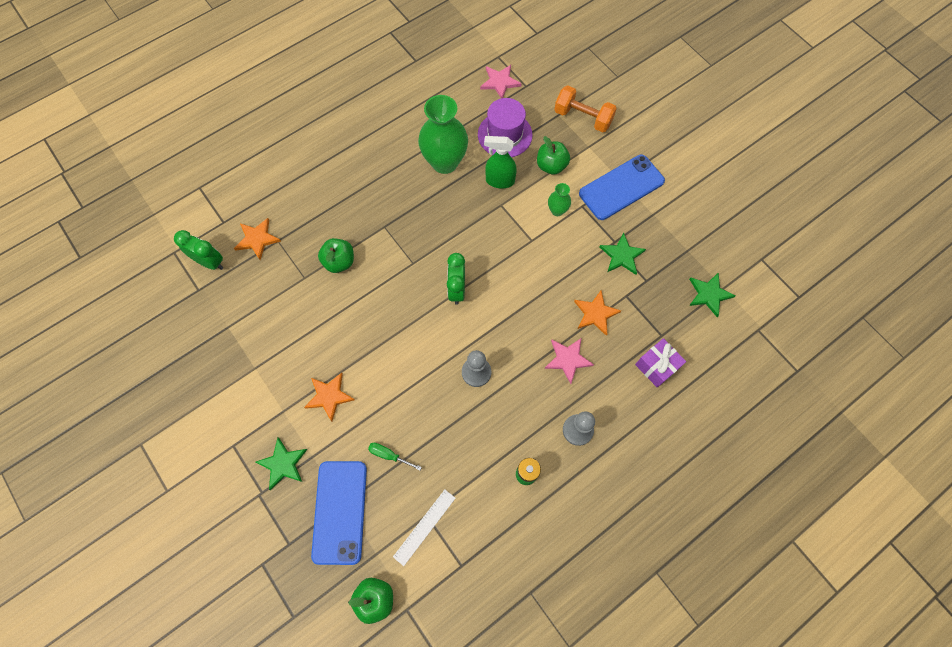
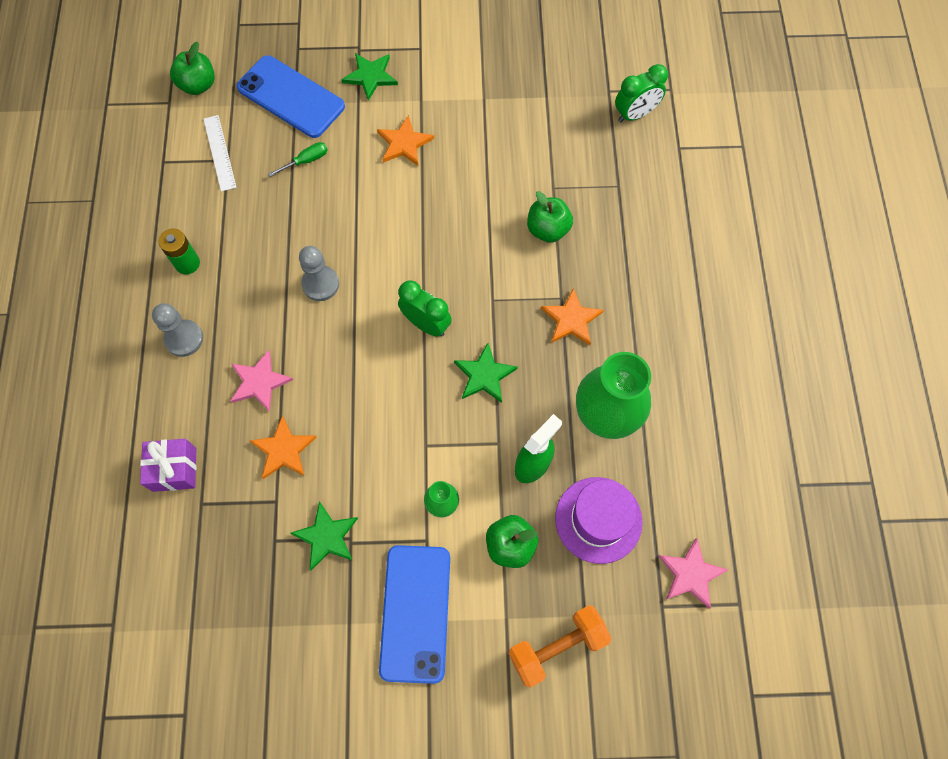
camera: 125 degrees right, 0 degrees up
orange star [234,218,281,260] -> orange star moved to [541,288,604,345]
green star [689,272,736,317] -> green star moved to [454,343,518,403]

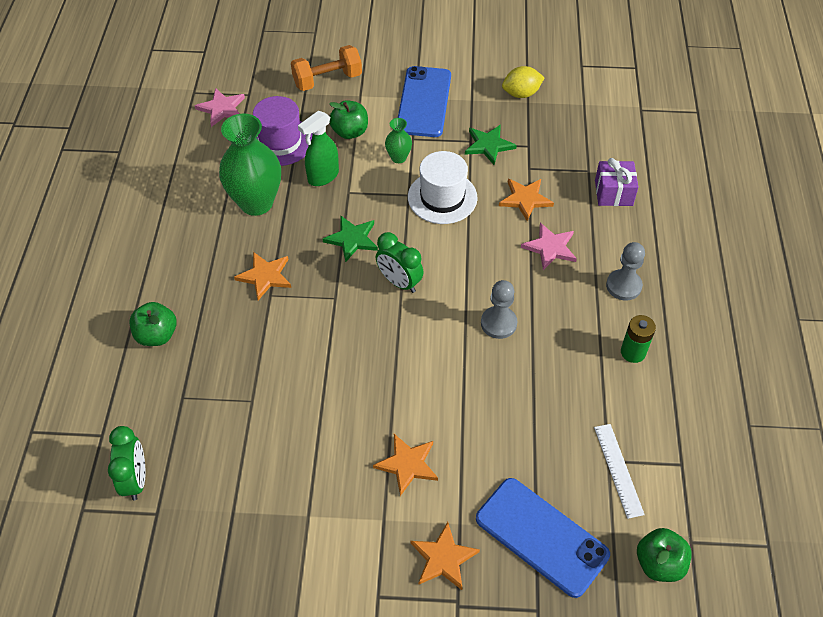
camera: 175 degrees left, 15 degrees down
green screwdriver [268,142,328,177] -> none
green star [341,53,398,101] -> orange star [410,522,480,590]
green apple [527,191,573,243] -> green apple moved to [129,302,177,346]
green clock [615,64,668,123] -> green clock turned 105 degrees clockwise [108,426,146,501]
none -> white hat [408,151,478,224]
none -> yellow lemon [502,66,545,98]

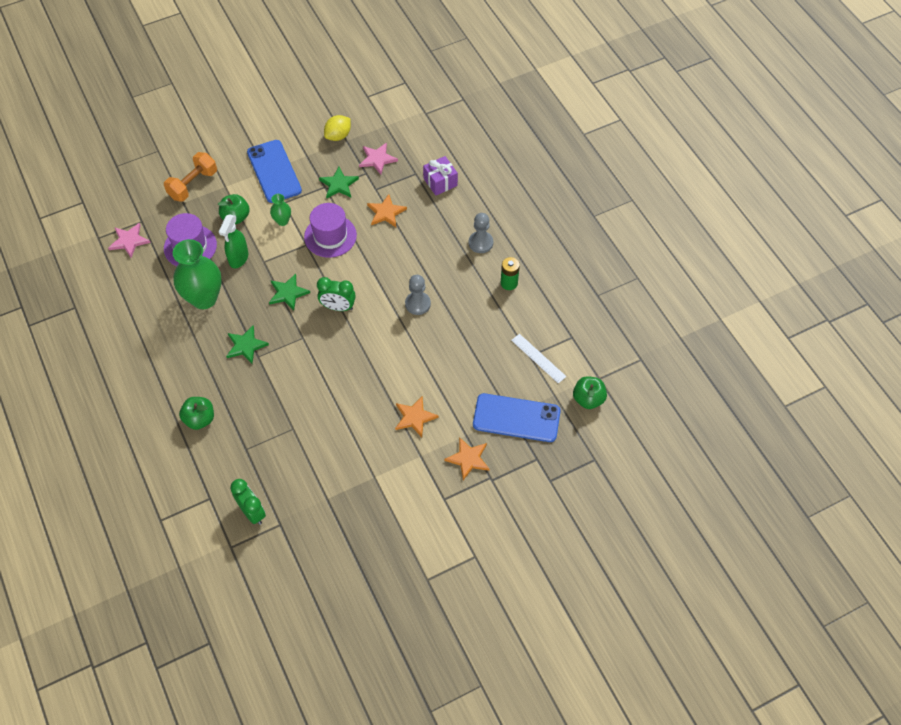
camera: 30 degrees left, 5 degrees up
orange star [234,252,291,300] -> green star [226,326,269,364]
white hat [408,151,478,224] -> purple hat [304,203,357,258]
pink star [521,223,577,270] -> pink star moved to [359,143,398,175]

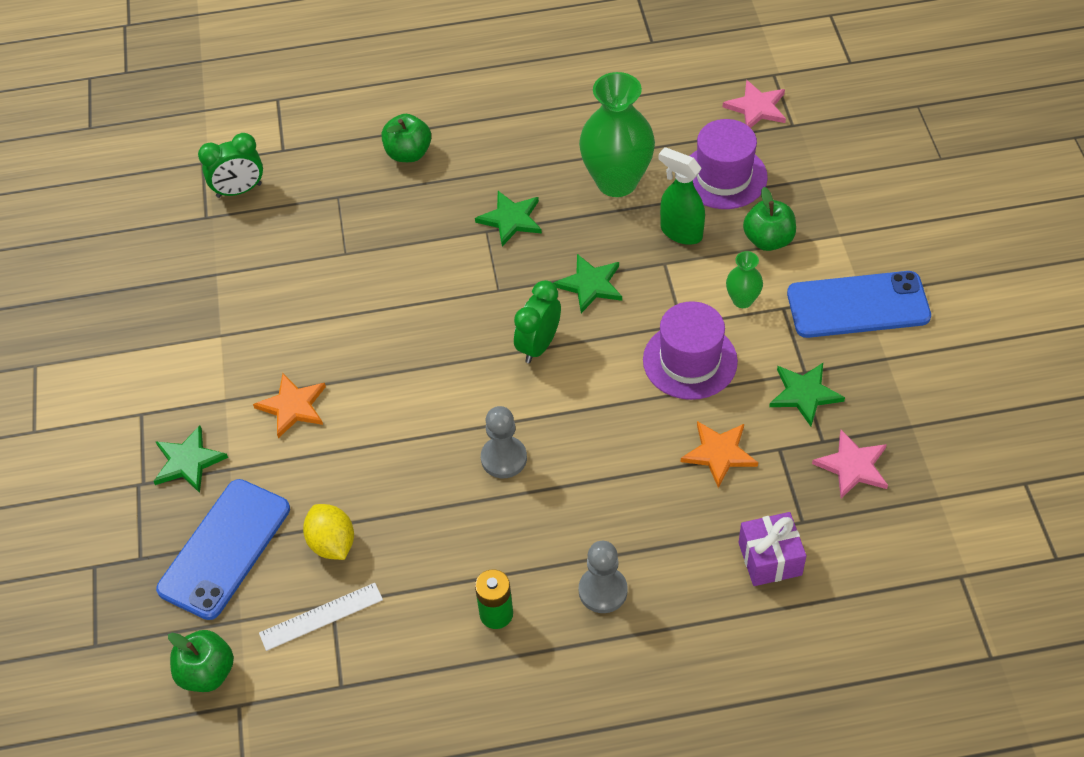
camera: 110 degrees right, 5 degrees down
orange dumbbell [164,152,217,202] -> none
yellow lemon [324,115,351,141] -> yellow lemon moved to [303,504,354,560]
orange star [444,437,489,480] -> green star [153,425,228,493]

